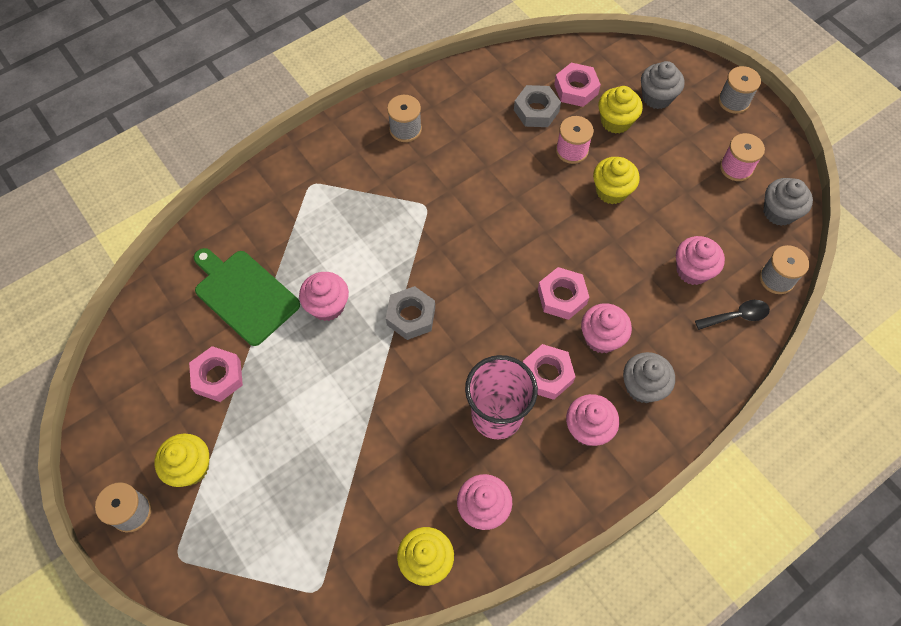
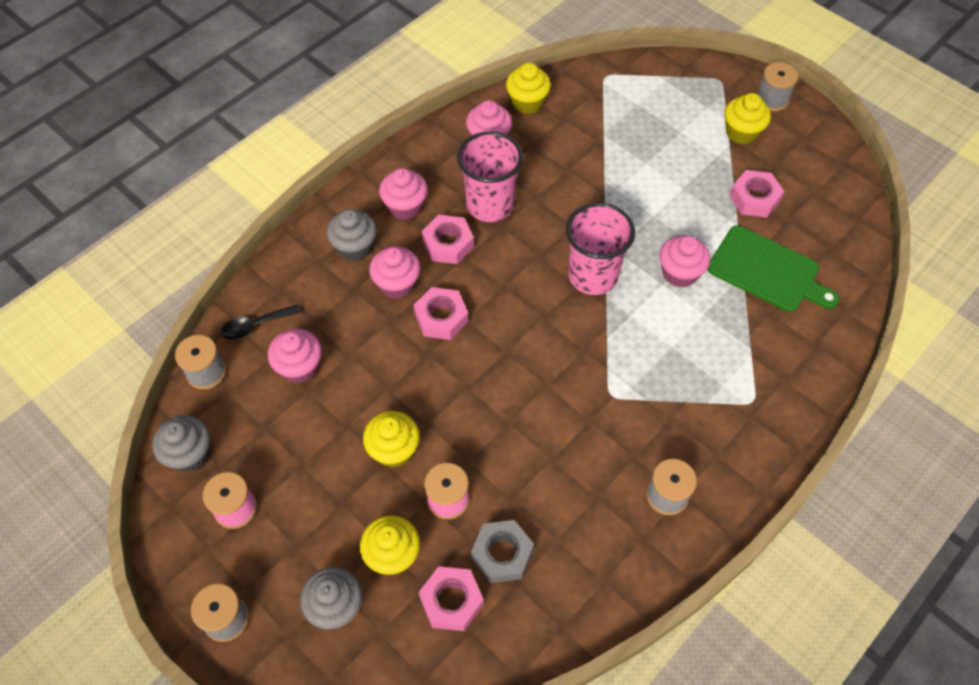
camera: 170 degrees right, 5 degrees down
grey nut [386,286,435,340] -> pink cup [566,203,635,295]

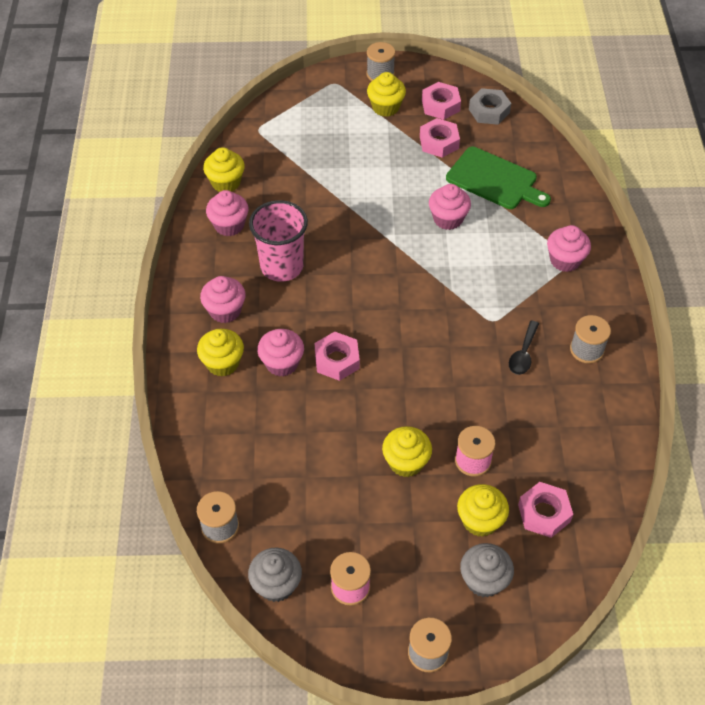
camera: 45 degrees left, 5 degrees down
black spoon [221,304,301,340] -> black spoon moved to [509,321,539,375]
pink cupcake [268,329,322,383] -> pink cupcake moved to [547,225,591,272]
grey cupcake [327,209,377,261] -> yellow cupcake [197,329,244,377]
pink nut [422,215,474,264] -> pink nut moved to [422,82,461,120]
grey nut [471,520,534,583] -> grey nut moved to [469,88,511,125]
pink cup [566,203,635,295] -> none
green cutting board [708,226,840,312] -> green cutting board turned 45 degrees clockwise [446,147,551,209]

